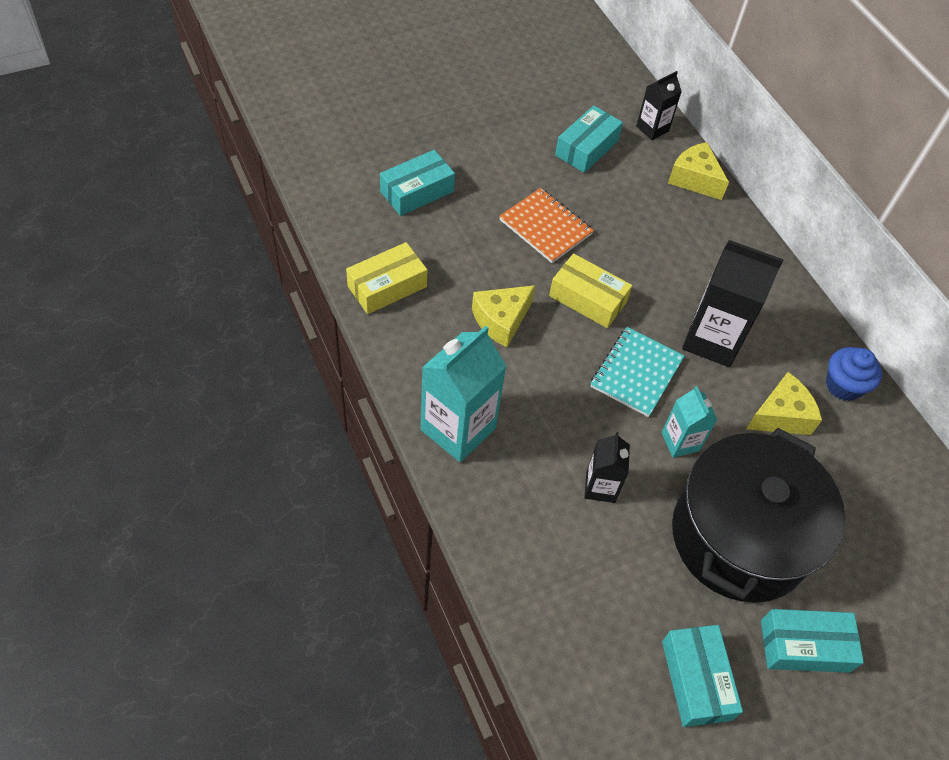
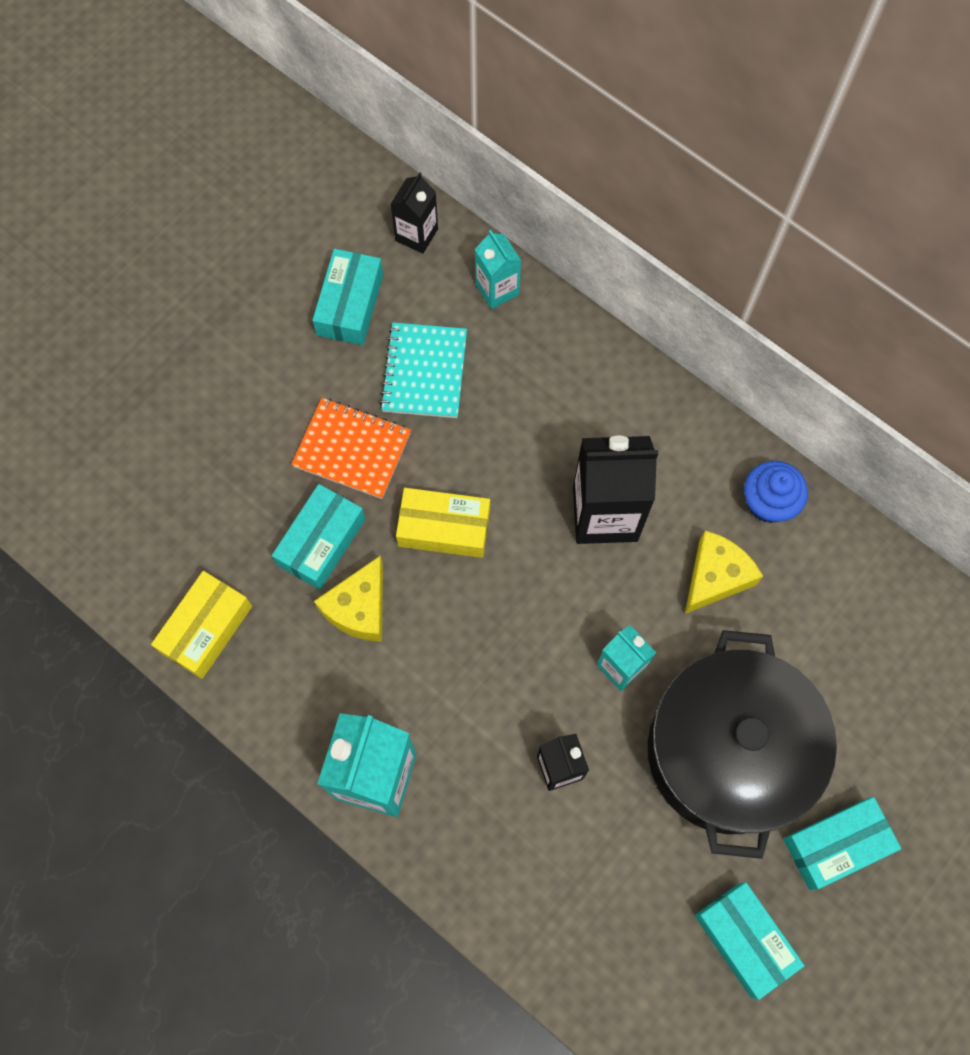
camera: 20 degrees left, 15 degrees up
turquoise box [380,150,455,216] -> turquoise box moved to [272,484,365,590]
turquoise notebook [590,327,684,417] -> turquoise notebook moved to [380,322,467,418]
yellow cheese [668,142,729,200] -> turquoise carton [475,230,521,309]

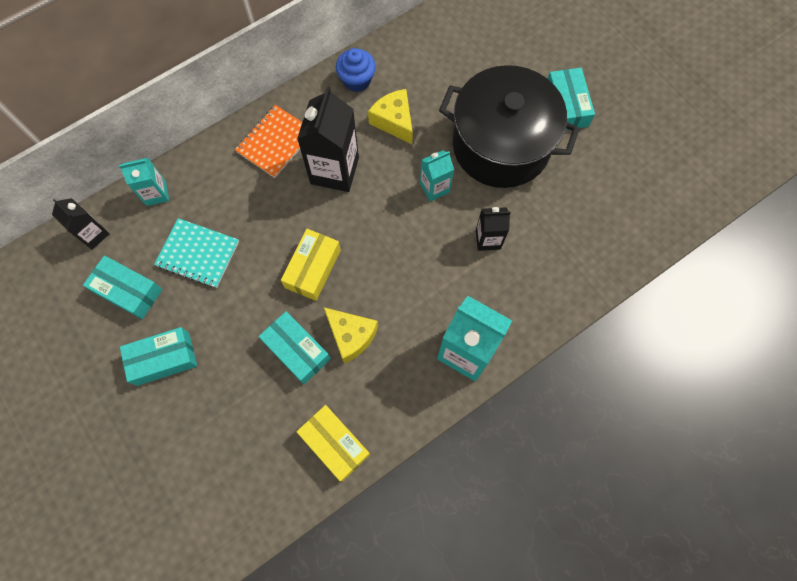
camera: 75 degrees left, 0 degrees up
orange notebook [291,398,411,499] -> orange notebook moved to [235,105,302,178]
turquoise box [695,882,805,1000] -> turquoise box moved to [120,327,197,386]

